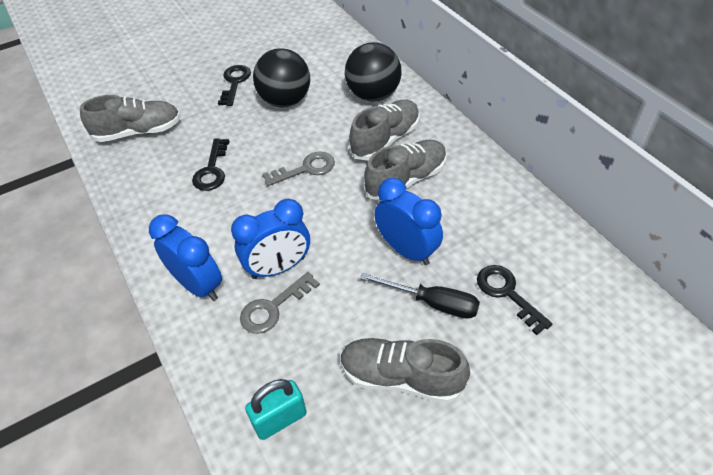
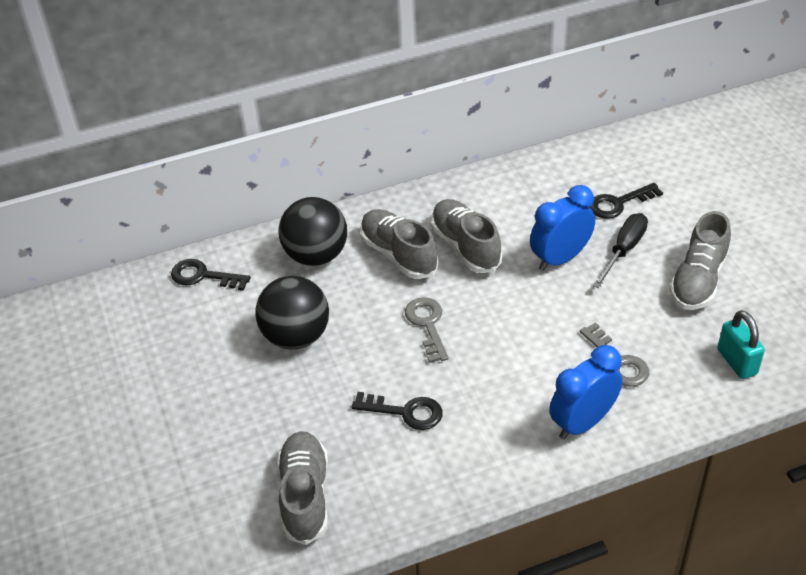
camera: 80 degrees left, 5 degrees down
black key [218,65,251,106] -> black key moved to [171,259,251,291]
blue clock [231,199,310,279] -> none

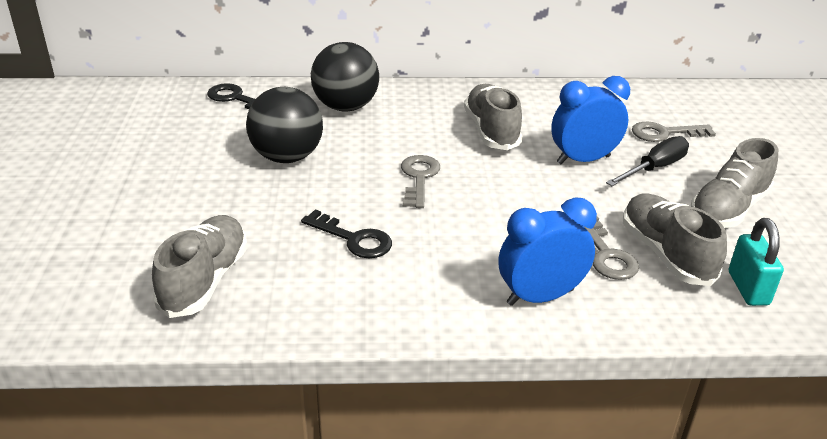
camera: 15 degrees right, 10 degrees down
grey shoe [360,209,439,279] -> grey shoe moved to [623,193,727,286]
black key [589,183,663,219] -> grey key [632,122,716,142]

